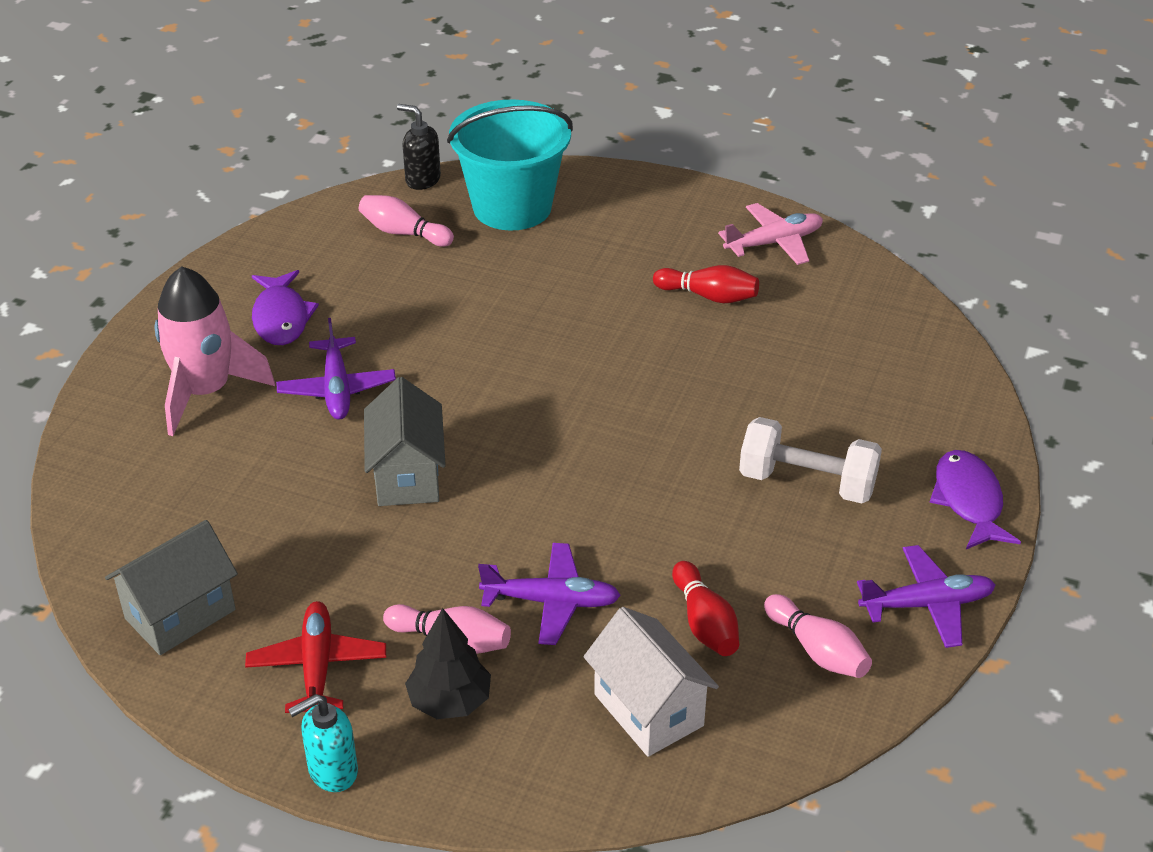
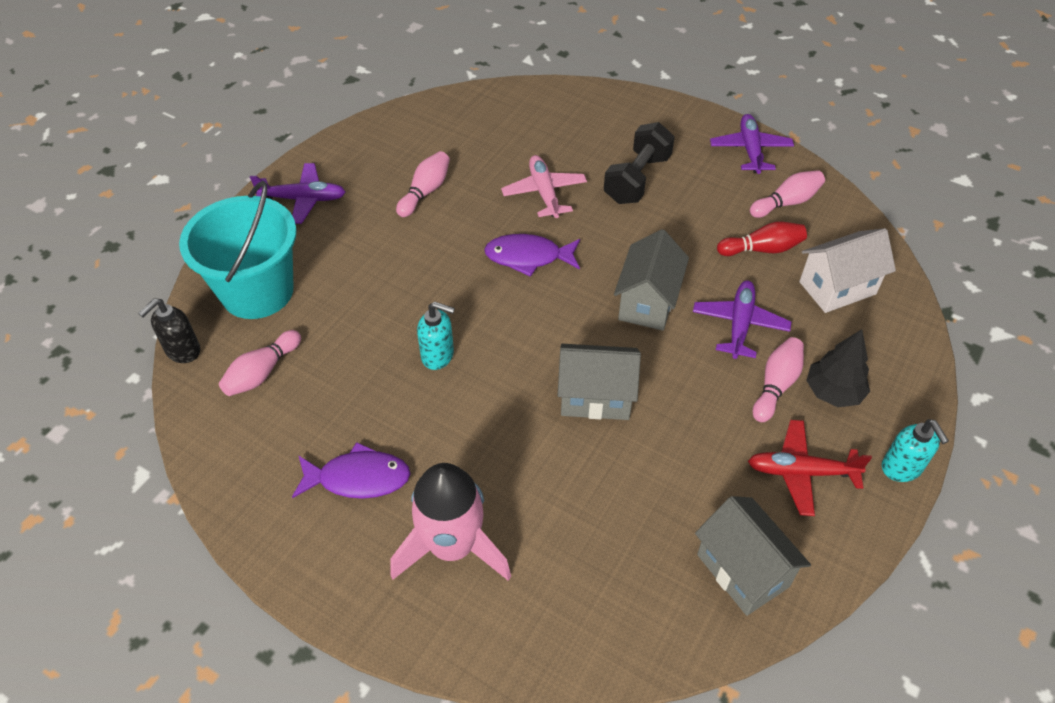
camera: 80 degrees left, 10 degrees up
purple plane [276,318,396,420] -> purple plane moved to [250,163,345,224]
red bowling pin [653,265,759,303] -> pink bowling pin [396,151,450,217]
pink plane [718,203,823,265] -> pink plane moved to [501,155,587,218]
white dumbbell [739,417,882,503] -> black dumbbell [604,122,675,204]
purple fish [929,450,1021,549] -> purple fish moved to [484,234,580,277]
none -> turquoise soap dispenser [417,302,455,370]
none -> grey house [614,229,689,331]

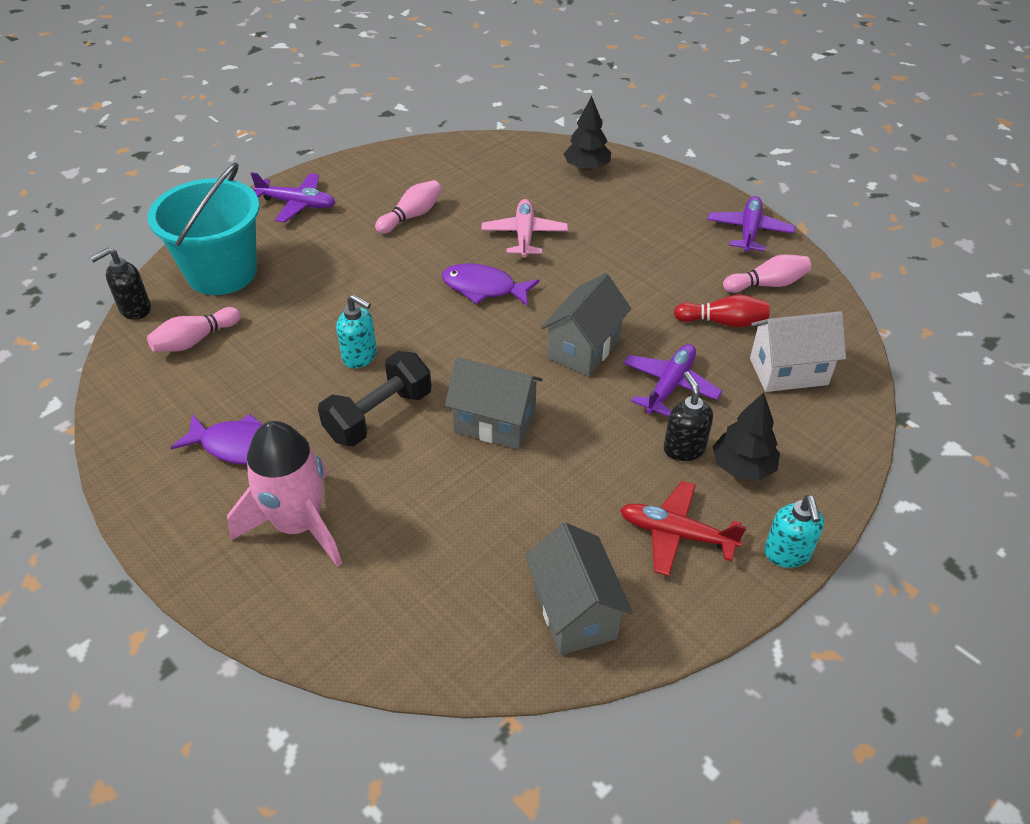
camera: 15 degrees right, 5 degrees down
black dumbbell [604,122,675,204] -> black dumbbell moved to [318,351,432,446]
pink bowling pin [753,337,804,422] -> black soap dispenser [664,372,713,461]
none -> black tree [563,96,611,171]

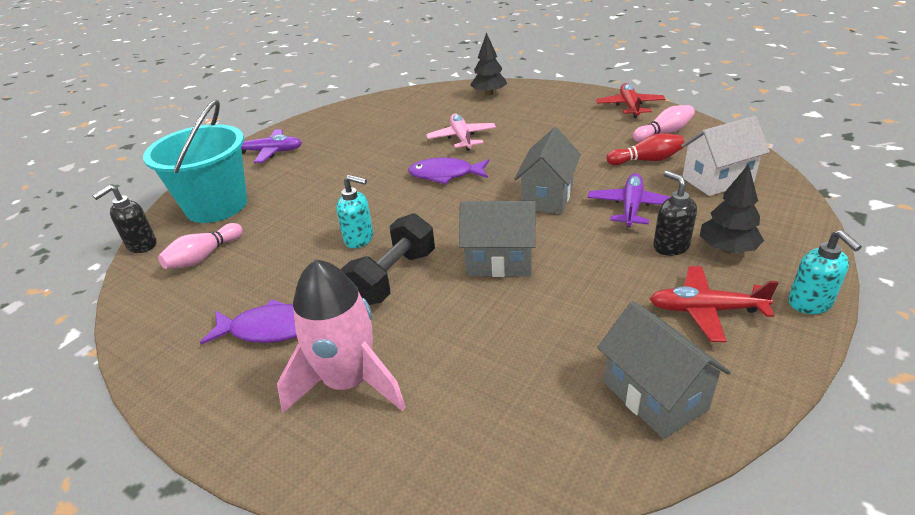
camera: 10 degrees left, 10 degrees down
pink bowling pin [375,180,442,234] -> none
purple plane [708,196,795,252] -> red plane [596,83,665,118]

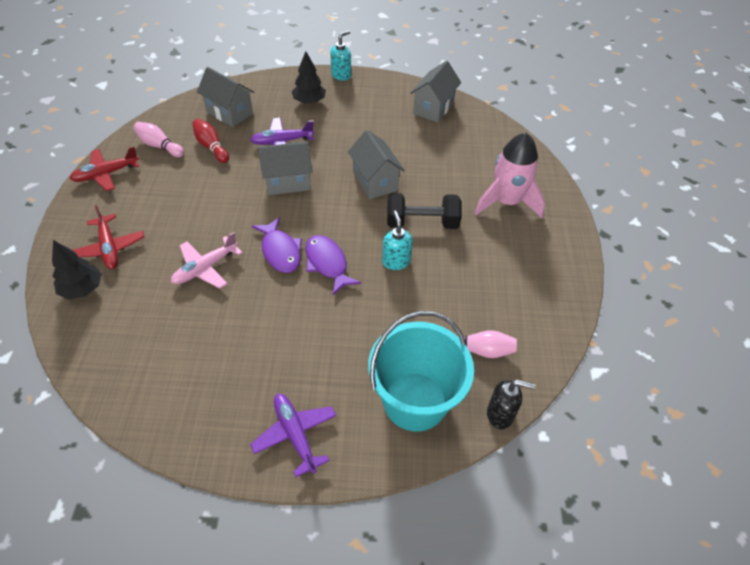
camera: 125 degrees left, 15 degrees up
purple fish [200,299,297,345] -> purple fish moved to [305,235,361,295]
red plane [650,266,778,342] -> red plane moved to [73,205,144,269]
black soap dispenser [653,171,697,256] -> none
white house [681,116,770,196] -> grey house [197,67,254,127]

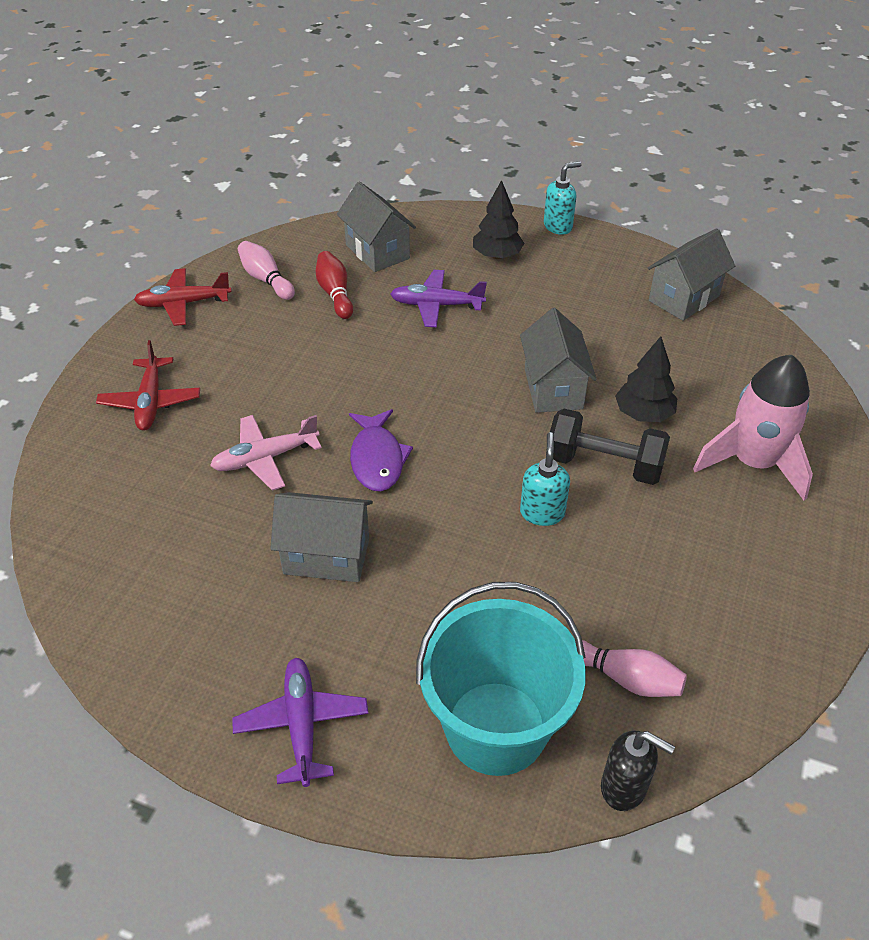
camera: 20 degrees right, 5 degrees down
black tree [52,240,102,300] -> black tree moved to [615,336,677,422]
grey house [258,141,312,195] -> grey house moved to [270,492,373,582]
purple fish [305,235,361,295] -> none

